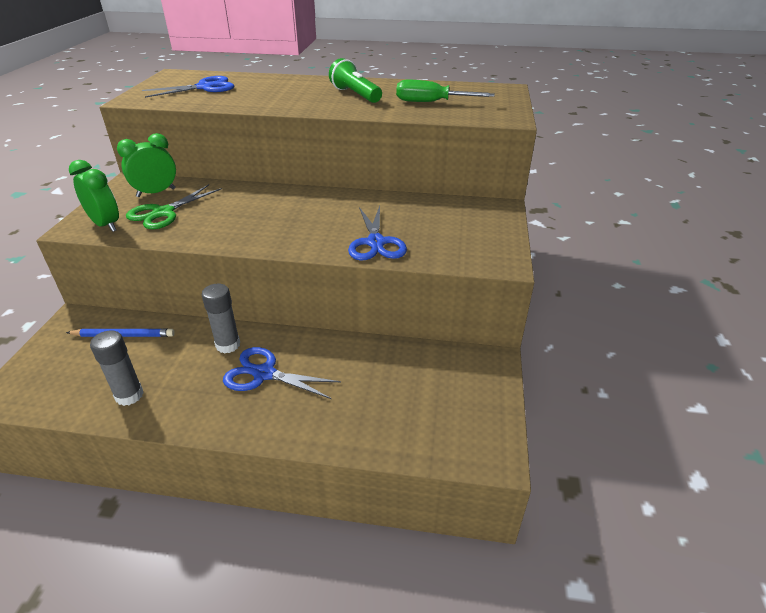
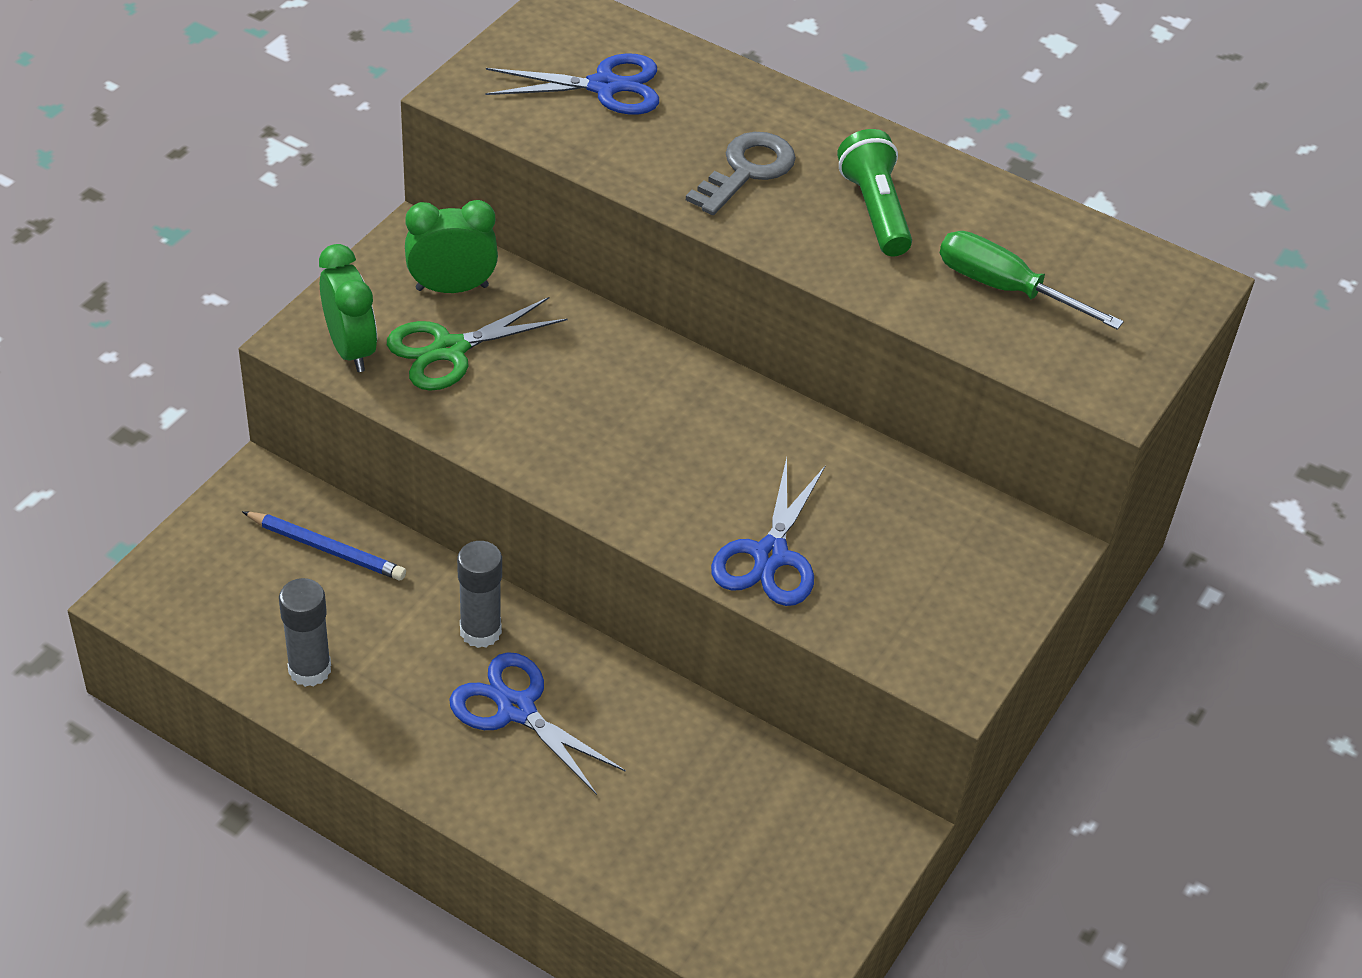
camera: 20 degrees right, 10 degrees up
none -> grey key [686,132,796,215]

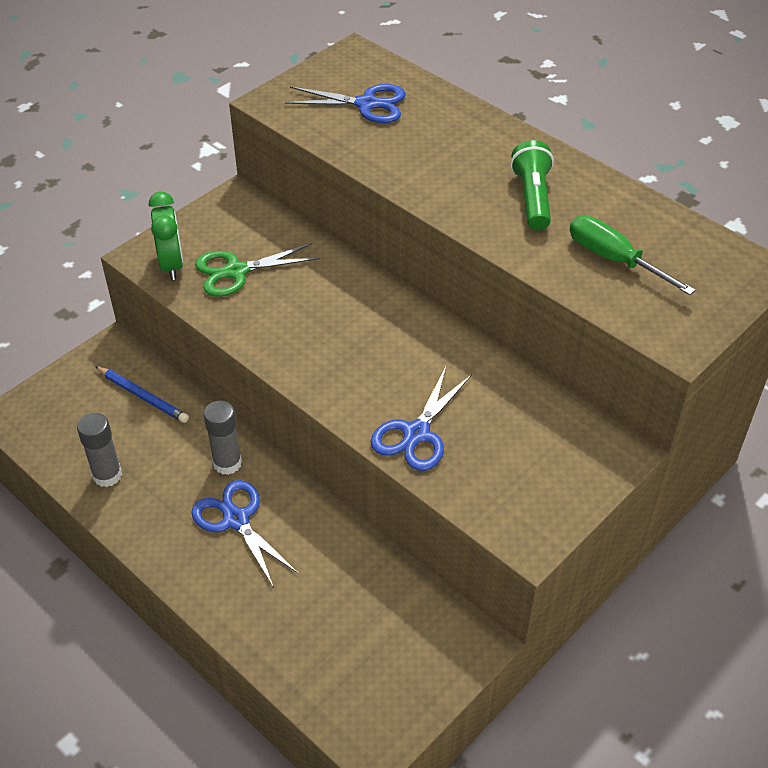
camera: 15 degrees right, 0 degrees up
green clock [405,200,498,293] -> none
grey key [686,132,796,215] -> none

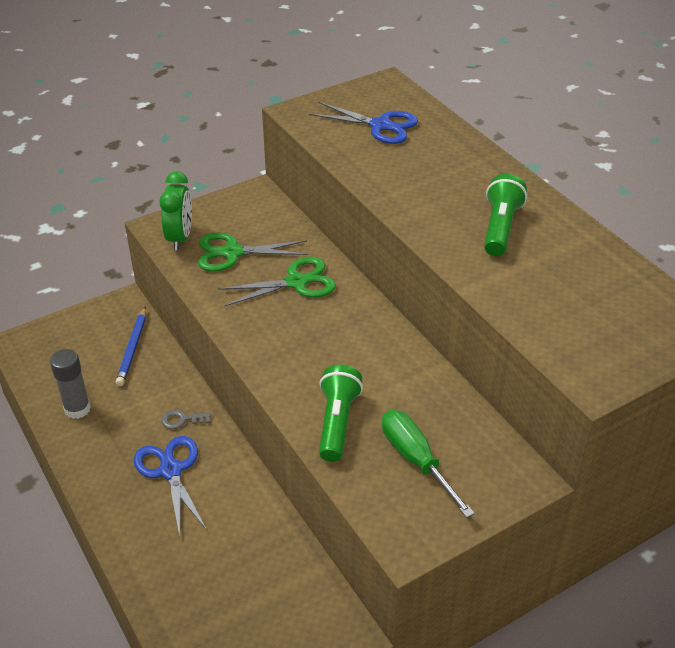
camera: 15 degrees right, 5 degrees down
blue pencil [95,366,189,423] -> blue pencil turned 45 degrees clockwise [116,307,146,386]
grey glue stick [204,401,242,475] -> grey key [161,410,211,429]
blue scissors [371,367,472,471] -> green flashlight [319,364,363,462]
green screwdriver [570,216,695,295] -> green screwdriver moved to [382,410,475,518]
none -> green scissors [218,257,336,307]

